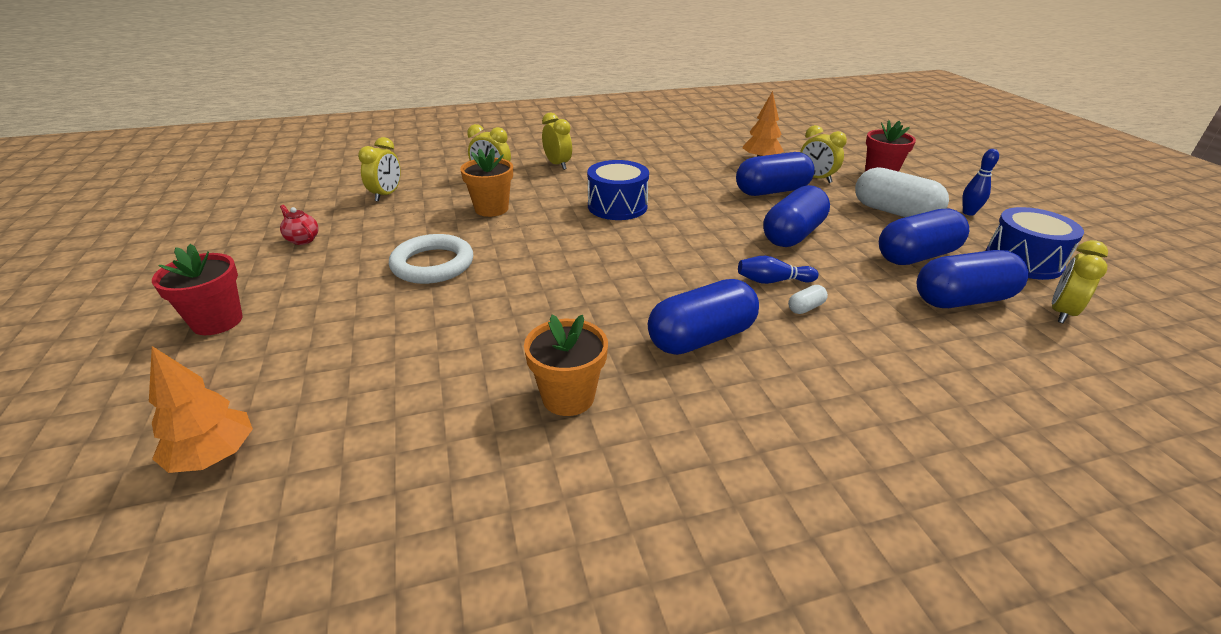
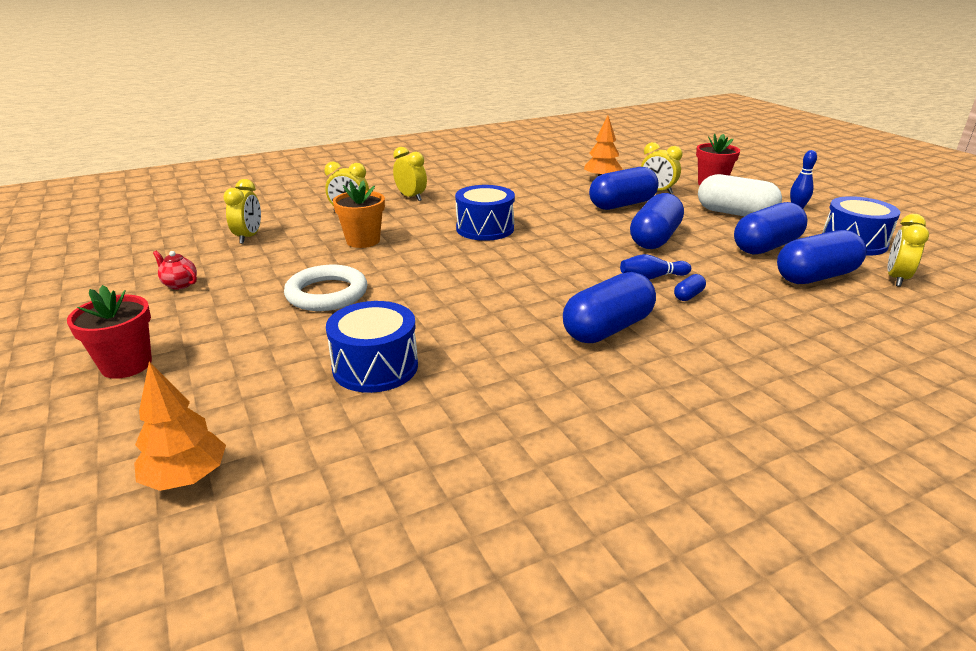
camera: 10 degrees left, 5 degrees down
orange flower pot [524,315,608,416] -> none
white capsule [788,285,828,314] -> blue capsule [674,274,706,301]
none -> blue drum [326,301,418,393]

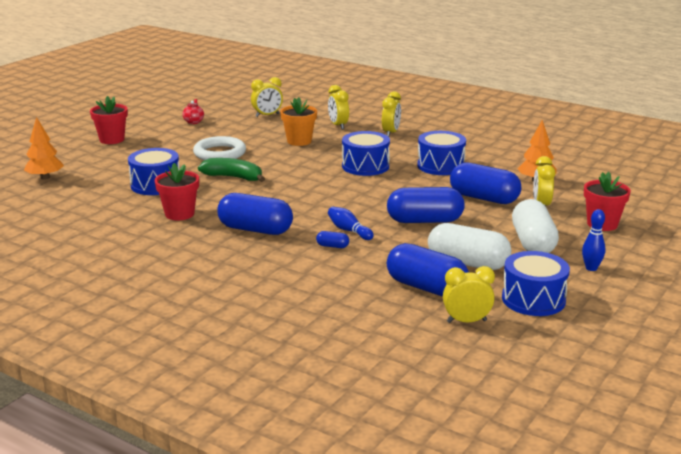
camera: 60 degrees right, 5 degrees down
blue capsule [734,202,807,255] -> white capsule [428,223,512,270]
none -> red flower pot [155,163,199,220]
none -> green banana [198,158,265,182]
none -> blue drum [417,131,466,175]

